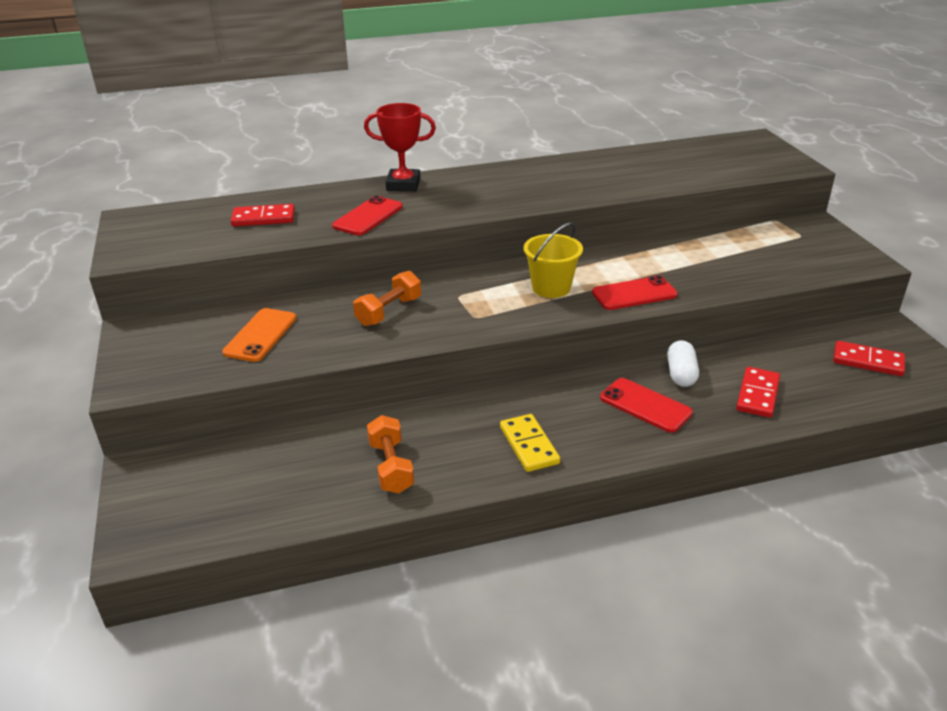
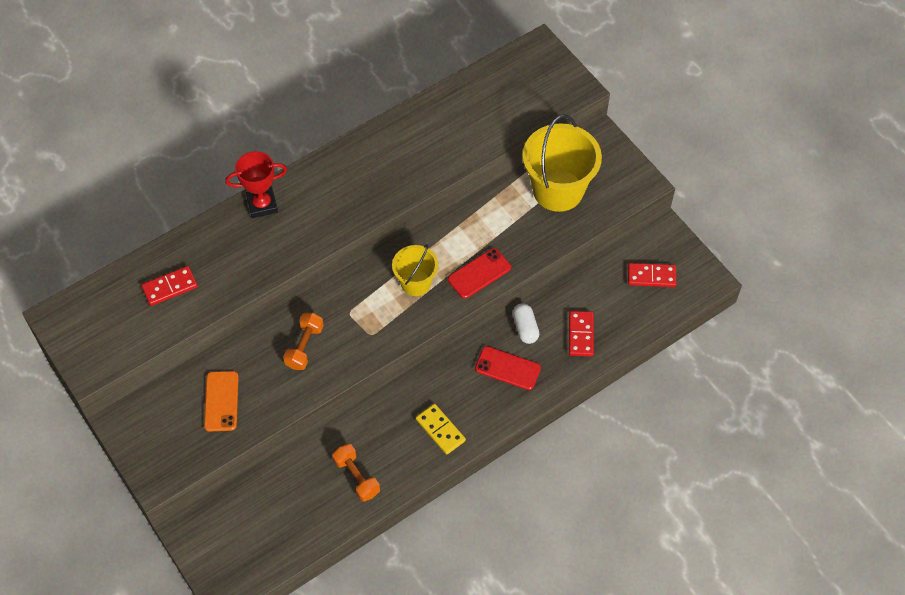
camera: 20 degrees left, 25 degrees up
red phone [332,196,403,235] -> none
none -> yellow bucket [523,114,602,212]

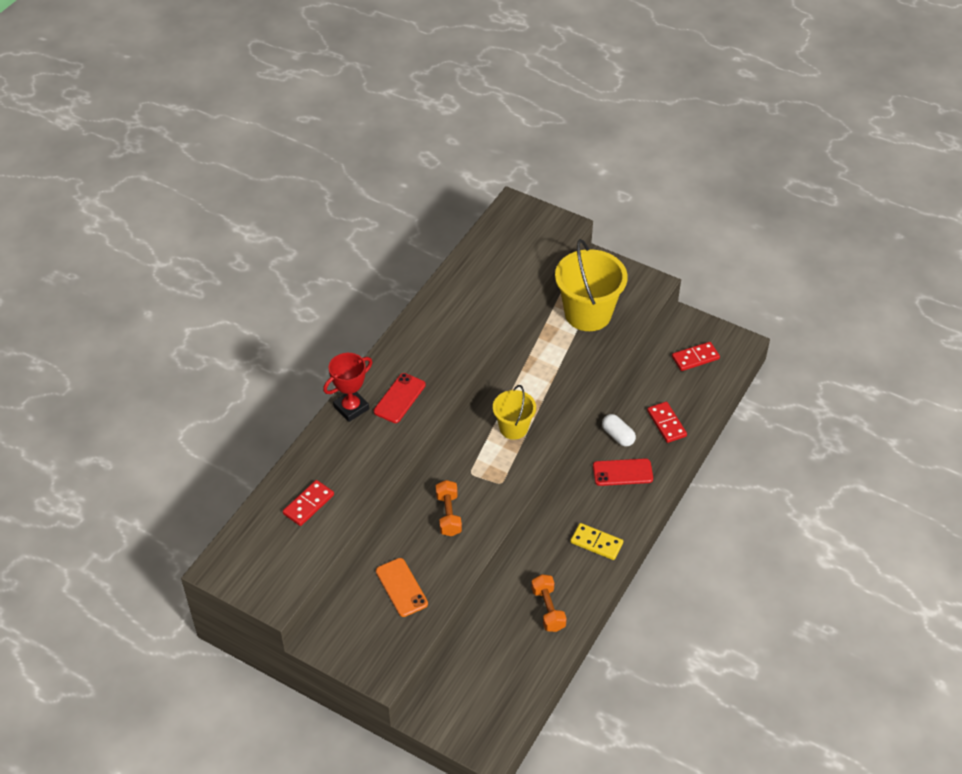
camera: 25 degrees left, 10 degrees down
orange dumbbell [332,443,380,502] -> orange dumbbell turned 45 degrees clockwise [531,574,567,632]
red phone [448,248,511,299] -> red phone moved to [374,373,426,423]

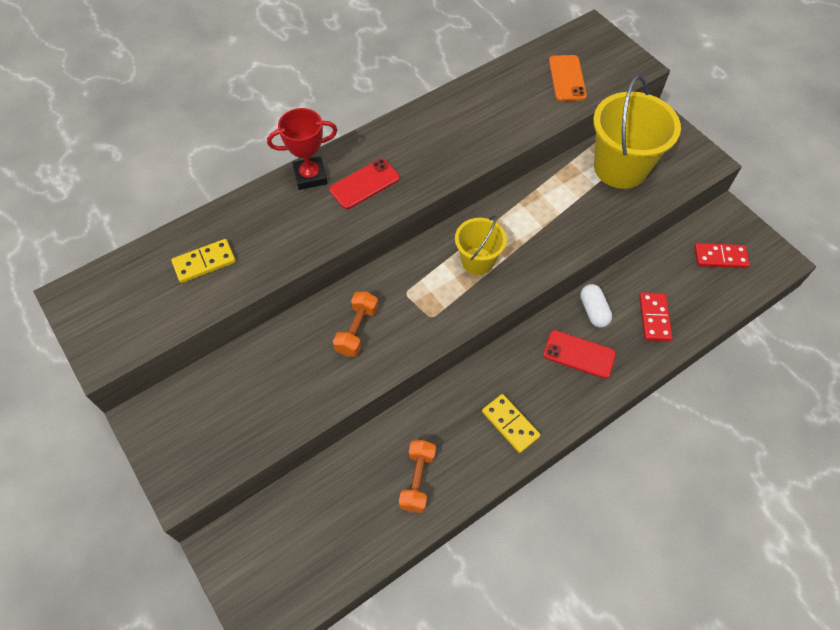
camera: 25 degrees right, 10 degrees up
red domino [283,480,334,526] -> yellow domino [171,239,236,283]
orange phone [376,558,428,617] -> orange phone moved to [549,55,587,101]

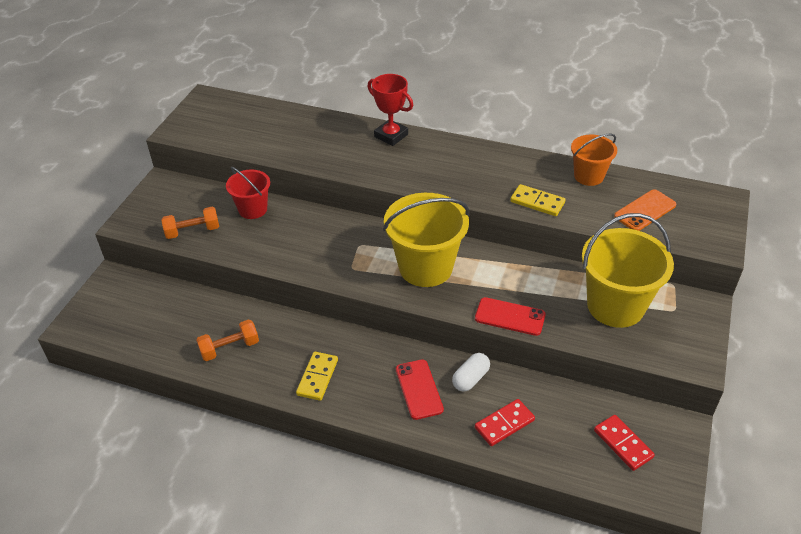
camera: 55 degrees right, 15 degrees down
yellow domino [171,239,236,283] -> yellow domino moved to [510,184,565,216]
red phone [329,159,400,209] -> red phone moved to [475,297,546,336]
orange dumbbell [333,292,378,357] -> orange dumbbell moved to [161,207,219,239]
yellow bucket [455,215,507,275] -> yellow bucket [383,193,469,287], size x1.75
none -> red bucket [226,167,270,219]
none -> orange bucket [571,134,617,186]

